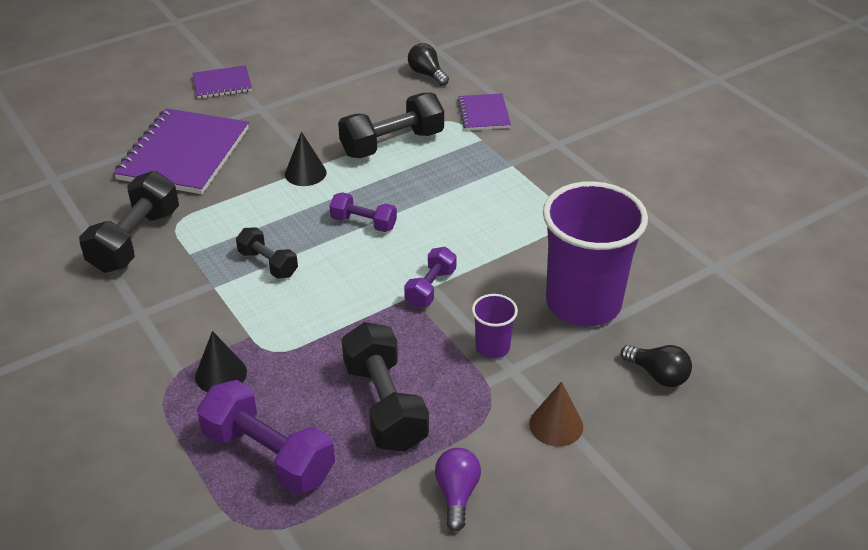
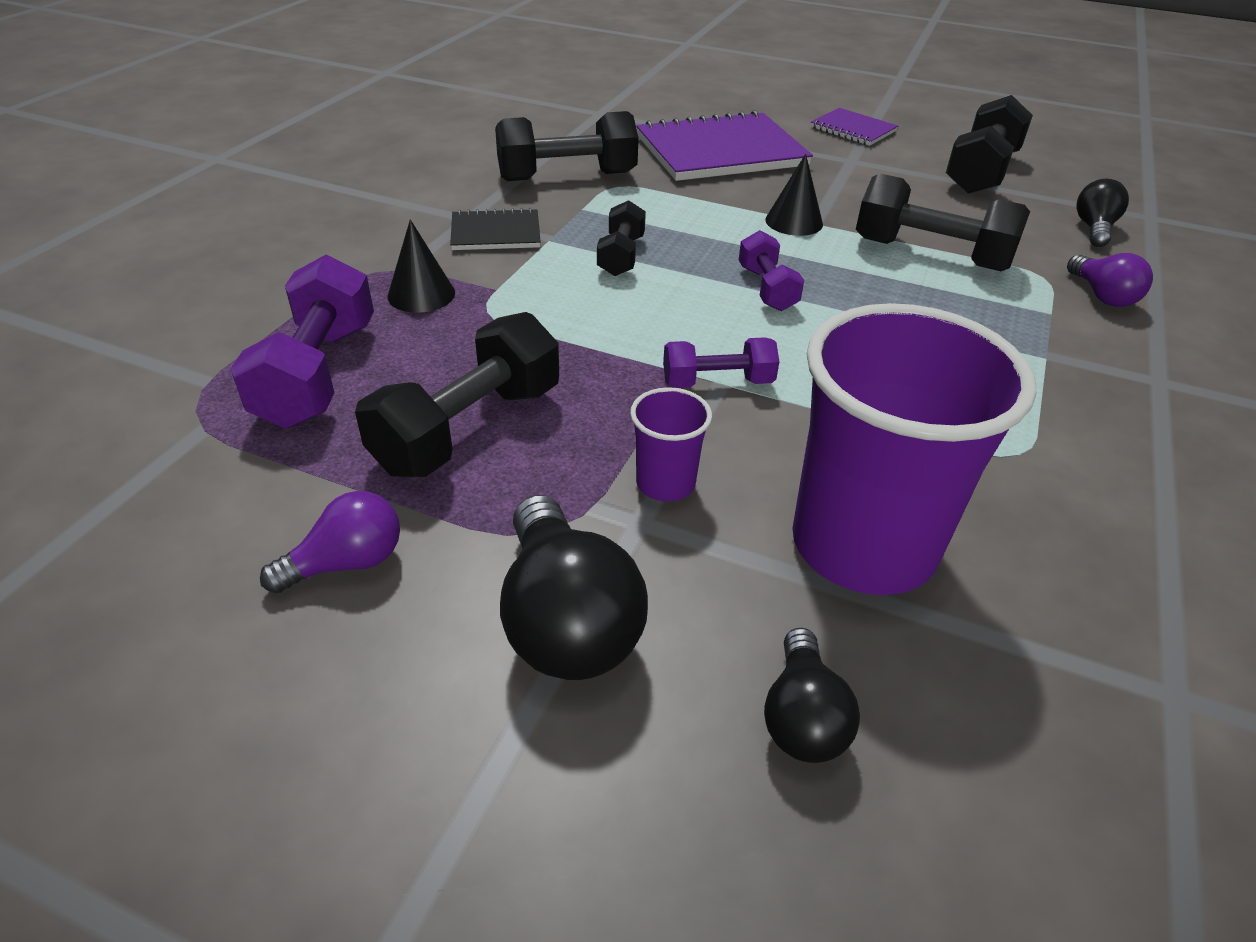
camera: 55 degrees right, 0 degrees up
purple notebook [458,93,511,130] -> purple light bulb [1067,253,1153,307]
brown cone [529,382,583,447] -> black light bulb [500,495,648,680]
none -> black notebook [450,208,541,250]
none -> black dumbbell [946,95,1033,194]

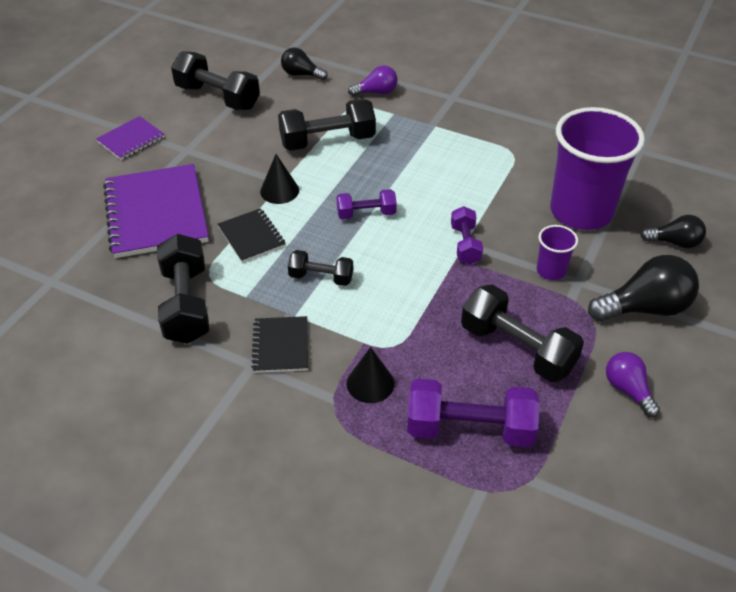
camera: 85 degrees left, 5 degrees up
black dumbbell [856,173,1030,271] -> black dumbbell turned 45 degrees clockwise [278,99,376,151]
none -> black notebook [218,208,286,263]

